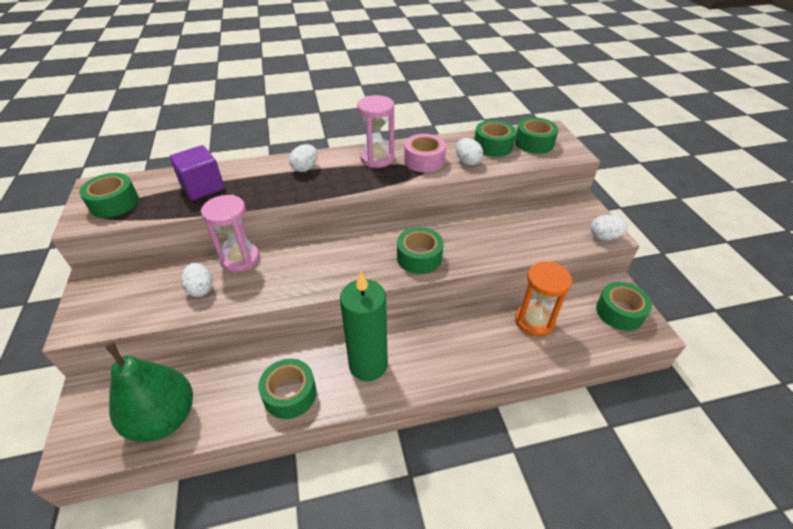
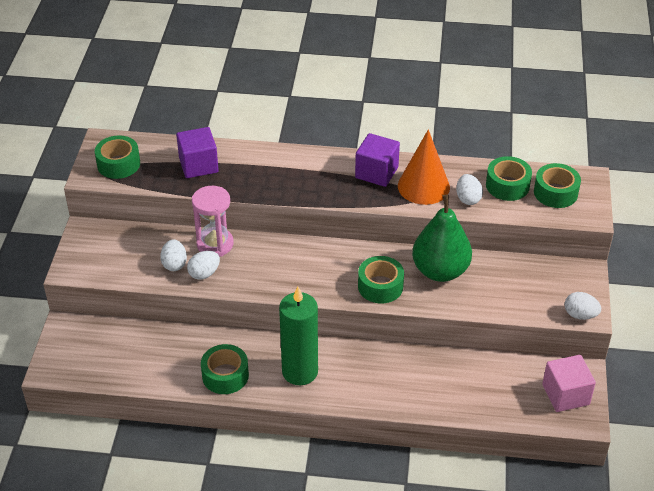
camera: 20 degrees right, 0 degrees up
green pear [105,342,193,442] -> green pear moved to [412,194,472,282]
white egg [289,144,317,172] -> white egg moved to [187,251,220,280]
pink hourglass [357,95,394,168] -> purple cube [355,133,400,187]
pink tape [404,134,446,172] -> orange cone [398,129,450,205]
orange hourglass [515,261,572,337] -> none
green tape [596,282,652,331] -> pink cube [542,355,596,412]

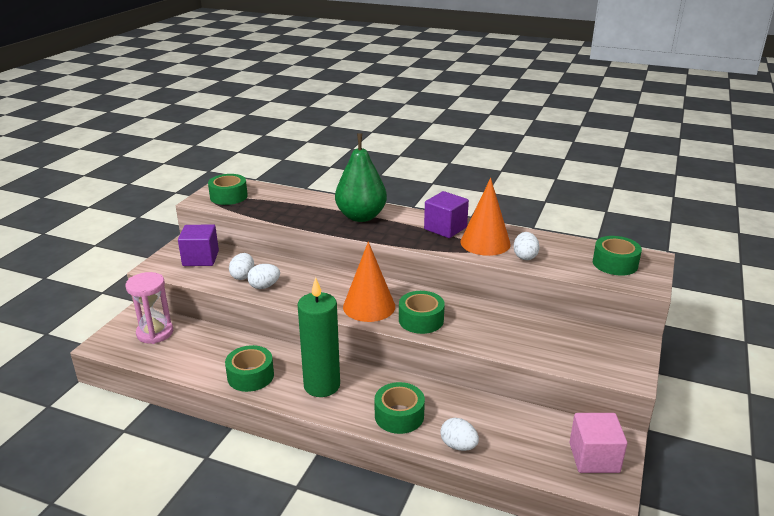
camera: 15 degrees right, 15 degrees down
purple cube [176,127,219,178] -> purple cube moved to [178,224,219,266]
pink hourglass [192,186,233,257] -> pink hourglass moved to [126,272,173,344]
green pear [412,194,472,282] -> green pear moved to [335,133,387,222]
green tape [486,156,532,201] -> green tape moved to [375,382,425,434]
white egg [565,292,601,320] -> white egg moved to [440,418,479,451]
none -> orange cone [343,242,395,322]

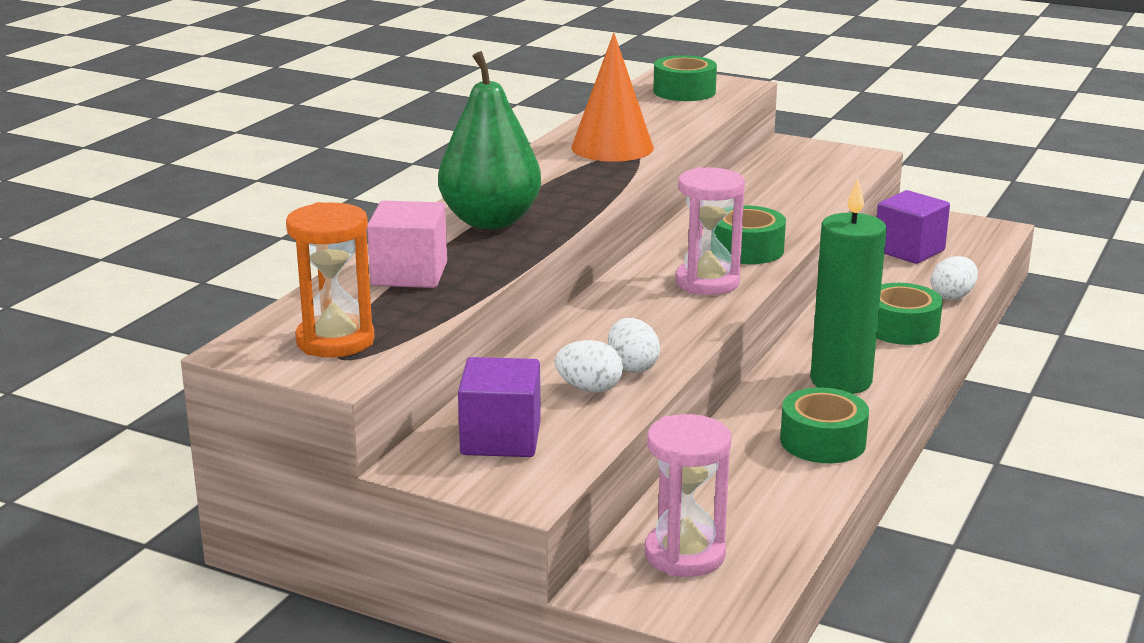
camera: 85 degrees left, 5 degrees down
green tape [208,174,248,205] -> orange hourglass [286,202,375,357]
orange cone [343,242,395,322] -> pink hourglass [675,167,745,295]
purple cube [424,191,469,238] -> purple cube moved to [877,190,950,264]
white egg [514,232,540,260] -> none
pink cube [569,413,627,473] -> pink cube moved to [367,201,447,288]

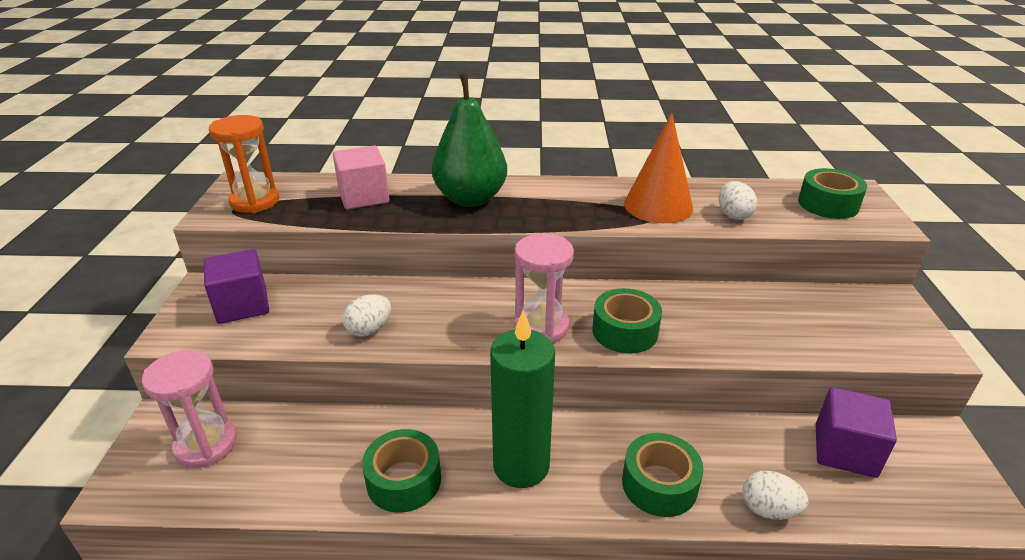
camera: 65 degrees right, 10 degrees up
white egg [555,340,623,392] -> white egg moved to [719,181,757,220]

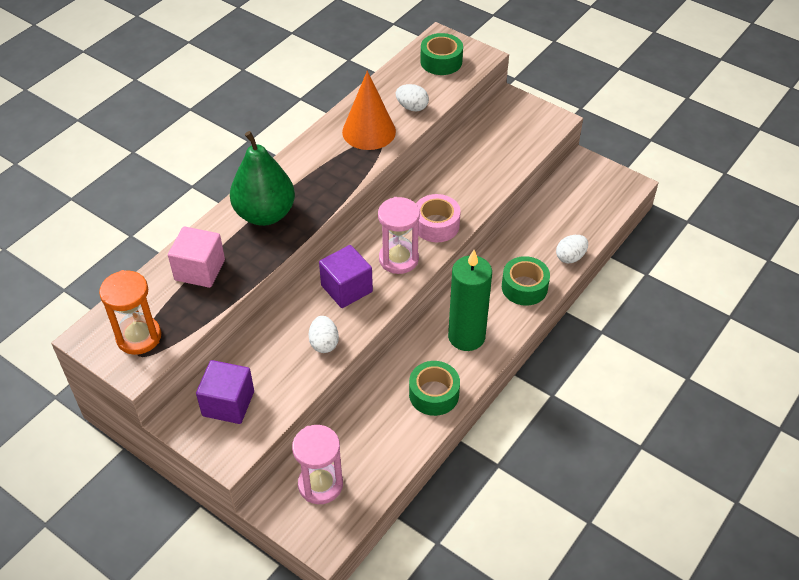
camera: 55 degrees left, 15 degrees up
green tape [593,288,662,353] -> pink tape [416,194,461,242]
purple cube [816,387,897,478] -> purple cube moved to [319,245,373,308]

